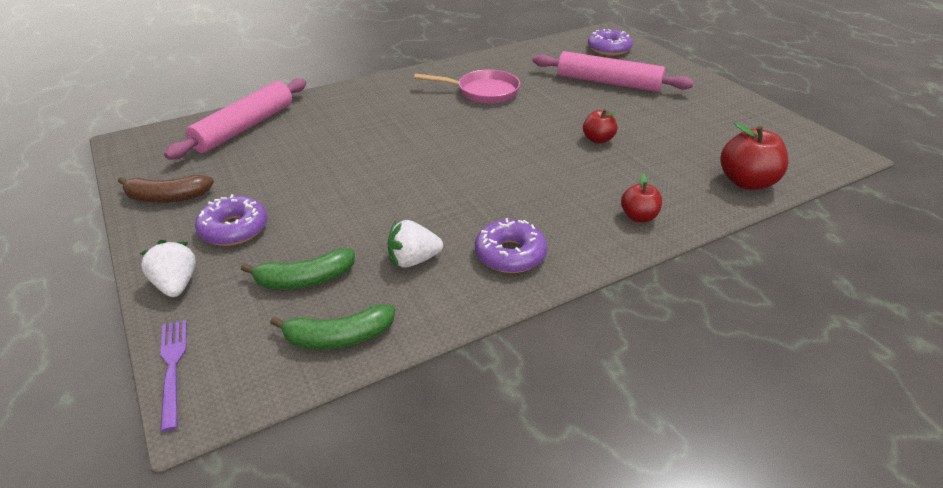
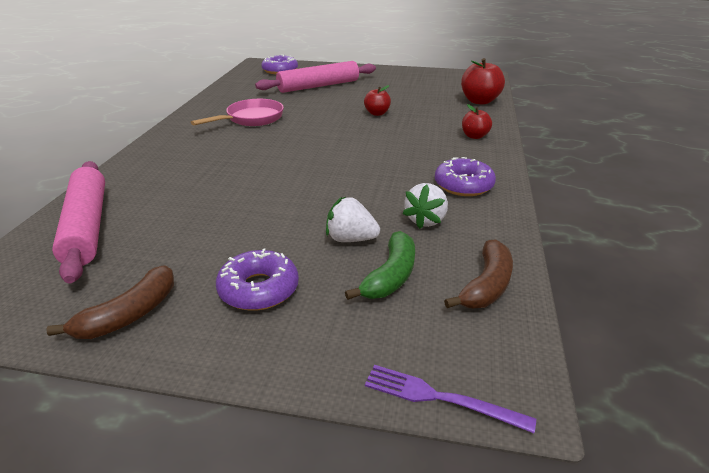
camera: 50 degrees left, 5 degrees down
white strawberry [140,240,196,297] -> white strawberry moved to [326,197,380,242]
green banana [270,304,395,349] -> brown banana [444,239,513,308]

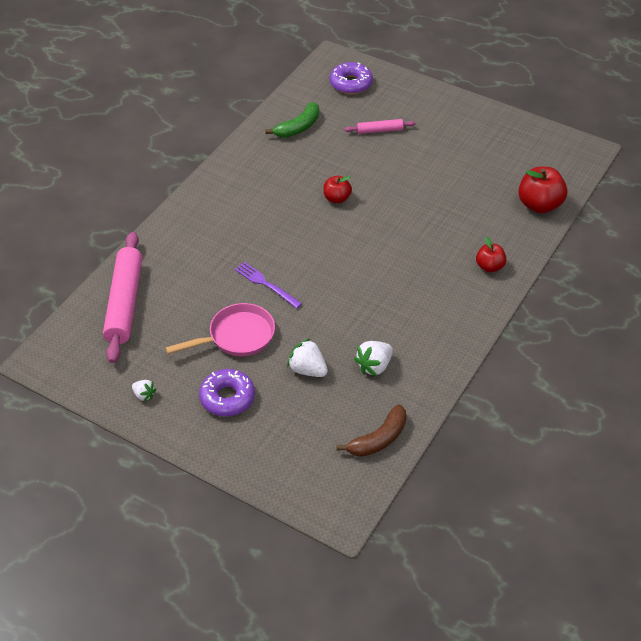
camera: 20 degrees right, 15 degrees up
brown banana [46,265,174,339] -> white strawberry [132,380,156,402]
pink pan [191,99,284,126] -> pink pan moved to [165,303,275,356]
pink rolling pin [255,61,376,93] -> pink rolling pin [345,119,416,134], size x0.48
green banana [345,231,415,300] -> green banana moved to [265,102,319,138]
red apple [364,85,391,116] -> red apple moved to [323,176,352,203]
purple fork [365,365,536,433] -> purple fork moved to [235,262,302,309]
purple donut [435,157,496,196] -> none

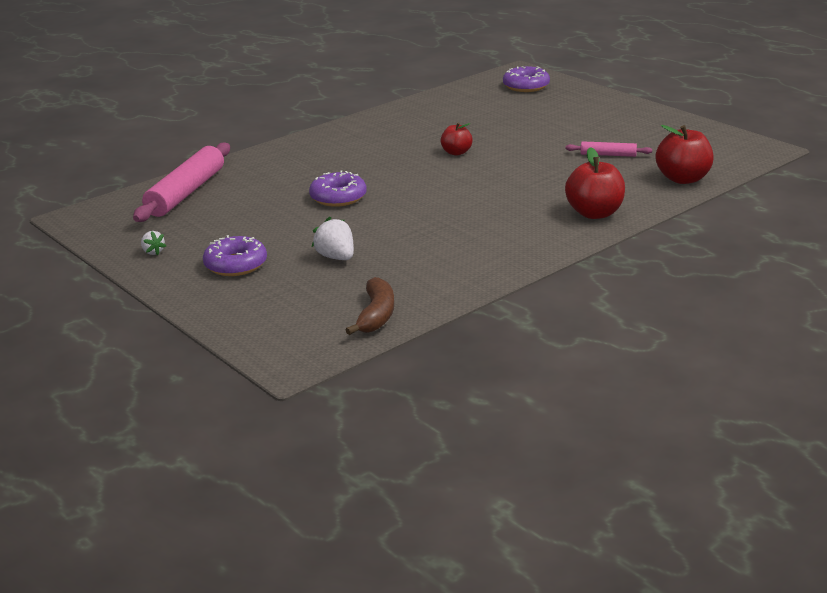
camera: 20 degrees right, 20 degrees down
pink pan [165,303,275,356] -> none
purple fork [235,262,302,309] -> purple donut [309,170,367,207]
green banana [265,102,319,138] -> none
brown banana [337,404,407,457] -> brown banana turned 60 degrees counterclockwise [346,277,394,335]
pink rolling pin [345,119,416,134] -> pink rolling pin moved to [565,141,652,157]
white strawberry [354,341,393,376] -> none
red apple [476,237,506,273] -> red apple [565,147,625,219], size x1.66

